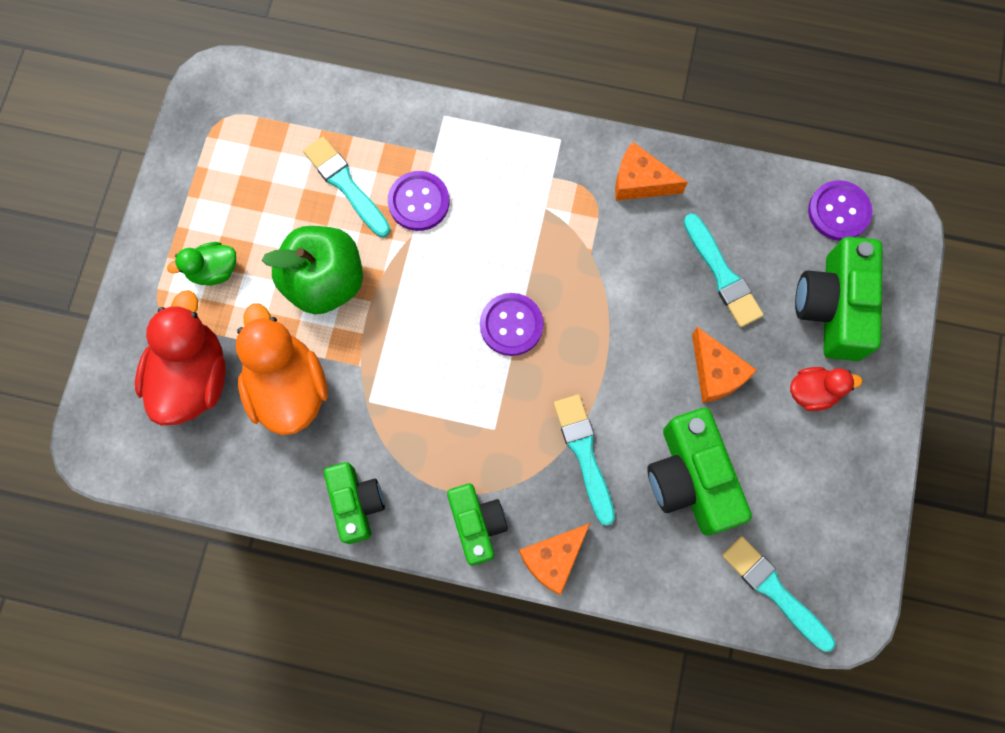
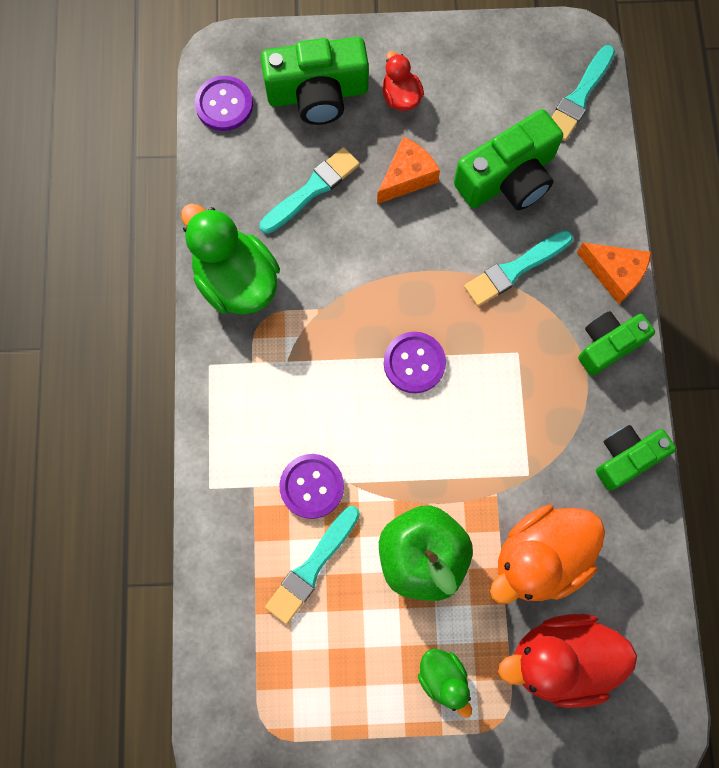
camera: 105 degrees left, 0 degrees up
orange cheese [615,142,688,201] -> green duck [181,203,280,315]

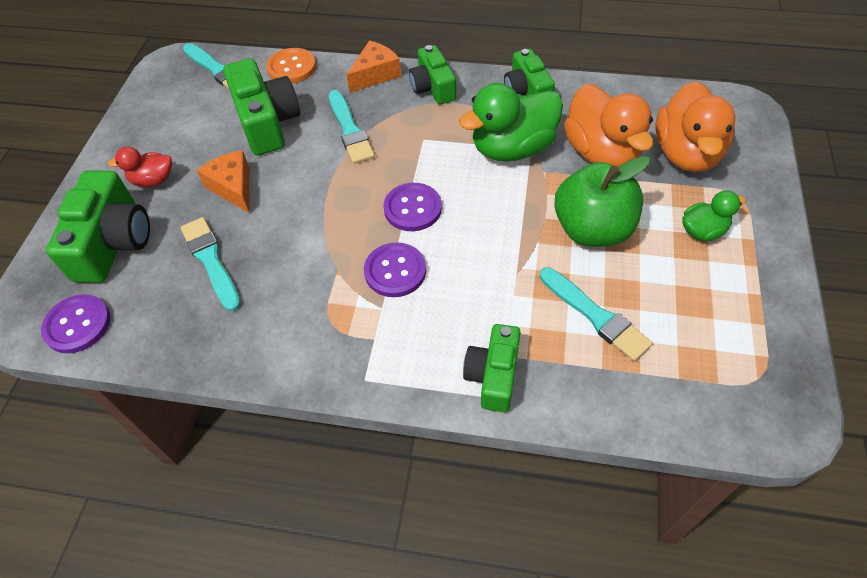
camera: 75 degrees left, 20 degrees down
green duck [181,203,280,315] -> green duck moved to [459,83,563,162]
purple button [279,454,344,519] -> purple button moved to [364,242,426,297]
red duck [498,614,637,708] -> orange duck [656,81,735,172]
none -> orange button [266,48,316,84]
none -> green camera [463,324,521,412]

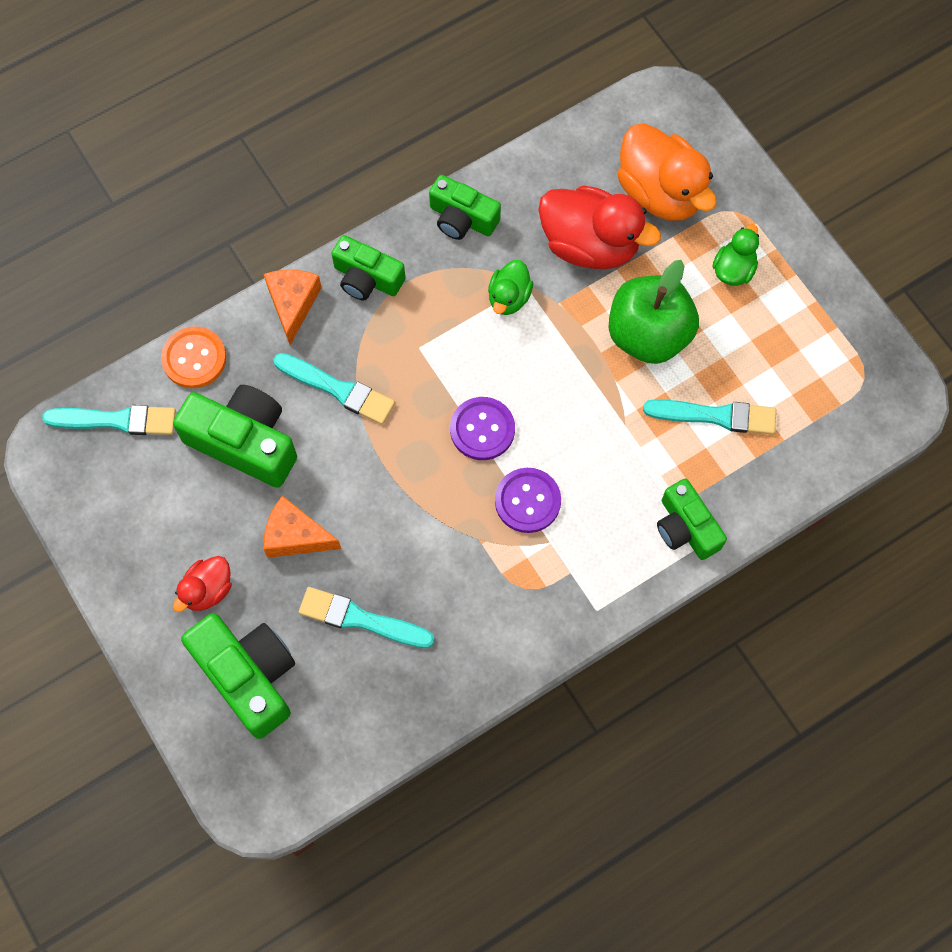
camera: 45 degrees left, 15 degrees up
purple button [41,294,110,353] -> none
green duck [459,83,563,162] -> green duck [488,260,533,315], size x0.53
orange duck [564,84,653,167] -> red duck [538,186,661,269]

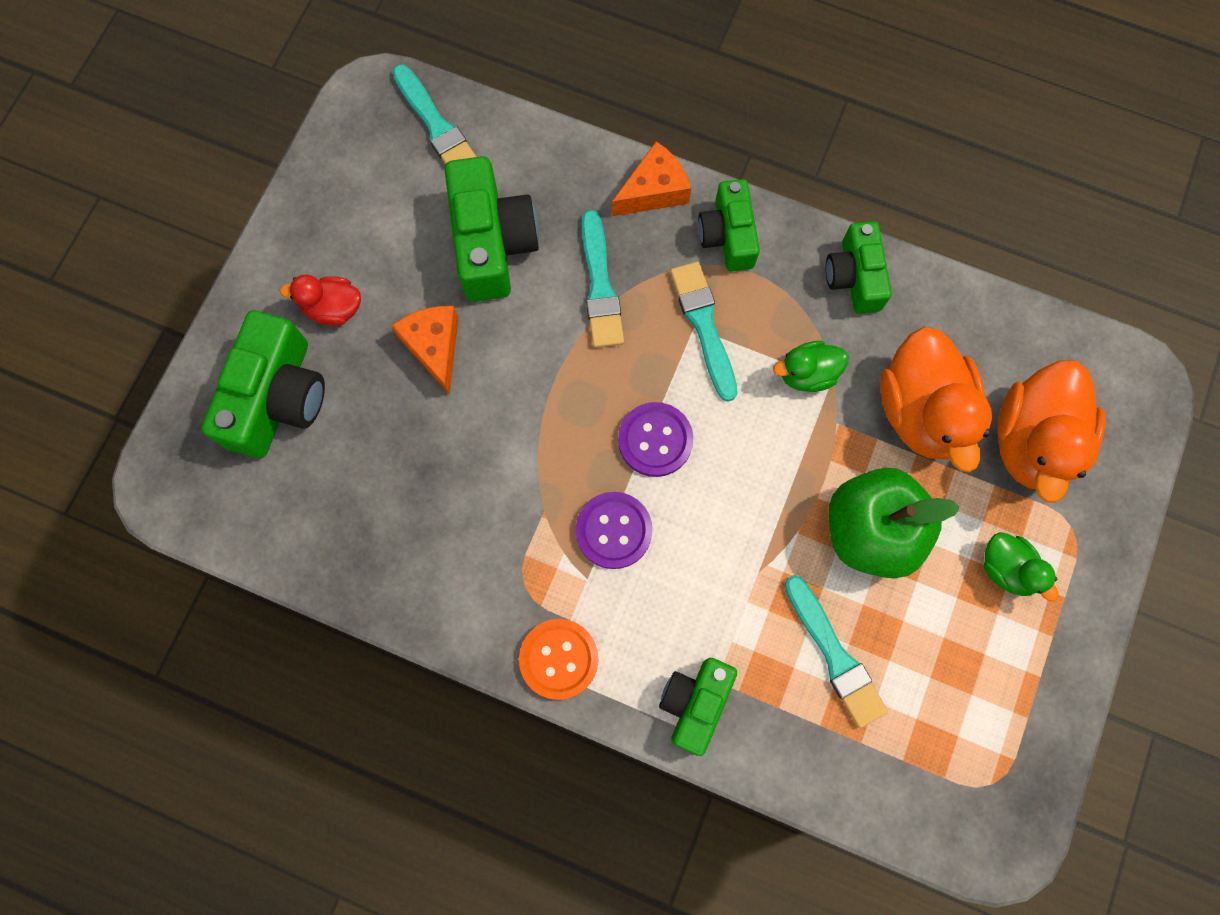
camera: 55 degrees right, 5 degrees up
orange button [161,326,226,388] -> orange button moved to [519,619,598,700]
turquoise brush [299,587,434,648] -> turquoise brush moved to [670,261,738,402]
red duck [538,186,661,269] -> orange duck [880,327,992,472]
green duck [712,224,759,286] -> green duck turned 60 degrees clockwise [984,532,1059,602]

